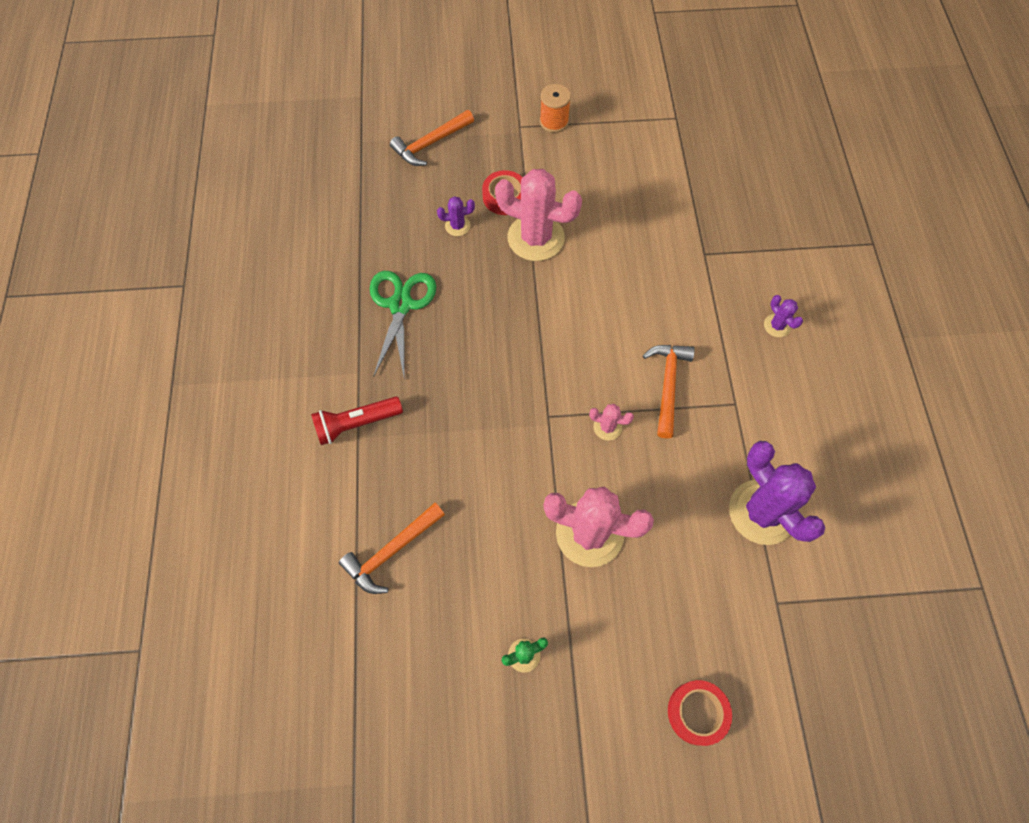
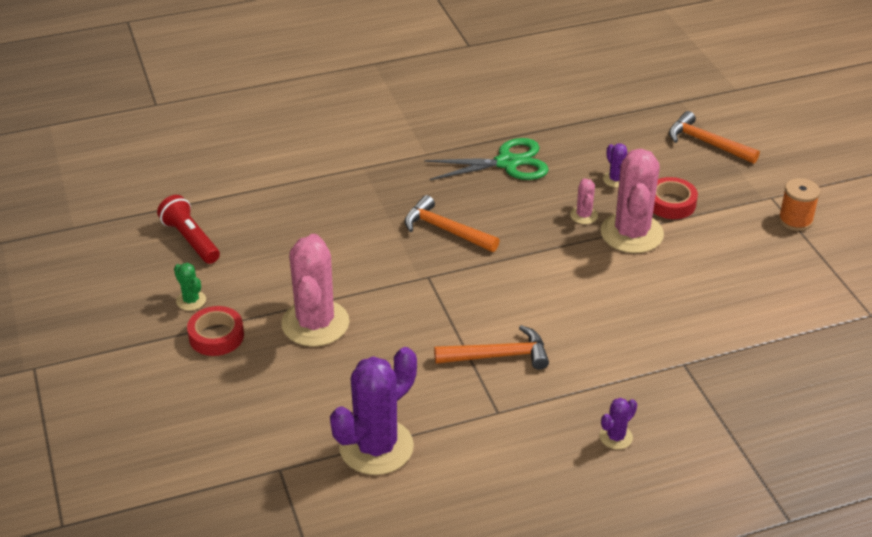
camera: 75 degrees right, 25 degrees down
red flashlight [311,396,403,445] -> red flashlight moved to [157,195,220,264]
orange hammer [339,503,445,594] -> orange hammer moved to [405,195,500,252]
pink cactus [589,404,634,440] -> pink cactus moved to [570,179,598,224]
red tape [668,680,732,746] -> red tape moved to [187,306,244,356]

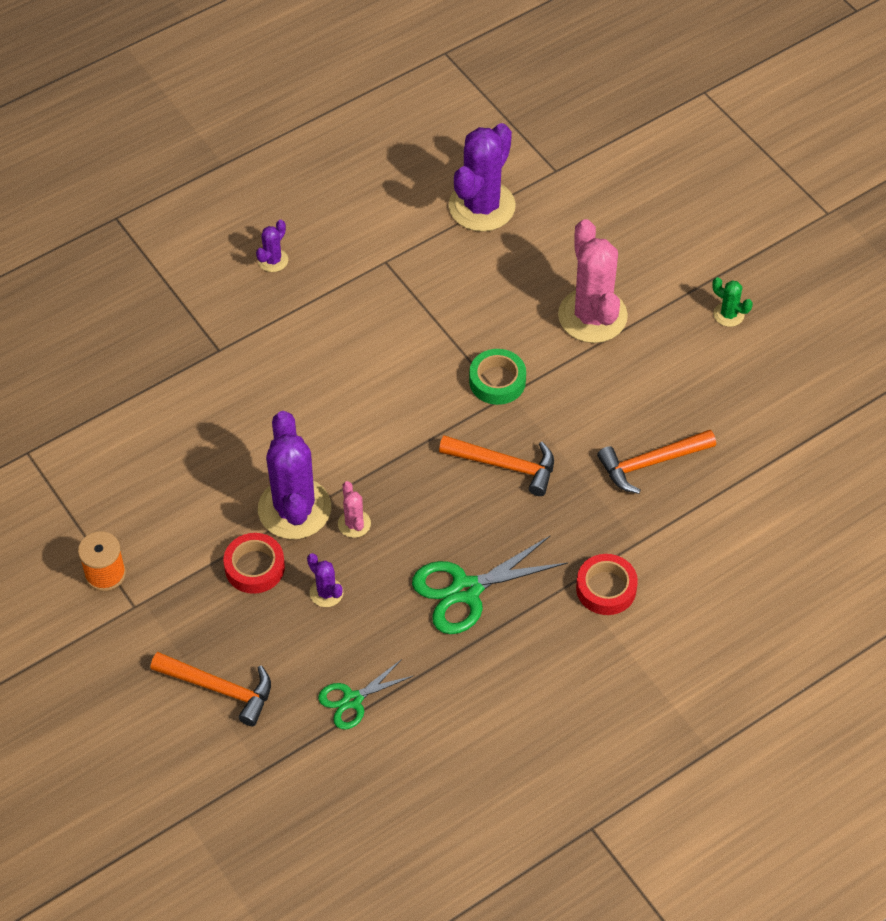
camera: 165 degrees right, 15 degrees up
red flashlight [157,195,220,264] -> none
red tape [187,306,244,356] -> red tape moved to [576,554,638,615]
orange hammer [434,325,549,370] -> orange hammer moved to [597,430,716,494]
pink cactus [600,149,664,253] -> purple cactus [258,411,331,539]
none -> green scissors [318,659,415,729]
none -> green tape [469,349,526,405]

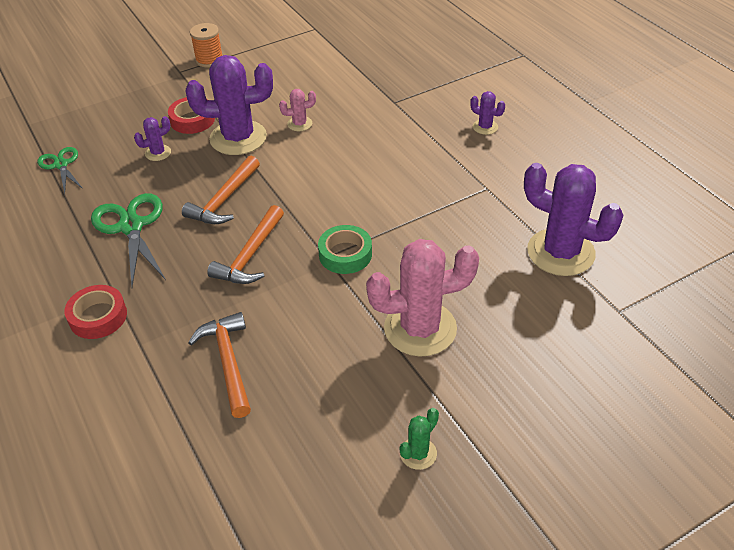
camera: 95 degrees right, 10 degrees down
orange hammer [151,652,271,726] -> orange hammer moved to [182,155,260,224]
pink cactus [338,481,371,538] -> pink cactus moved to [279,89,316,131]

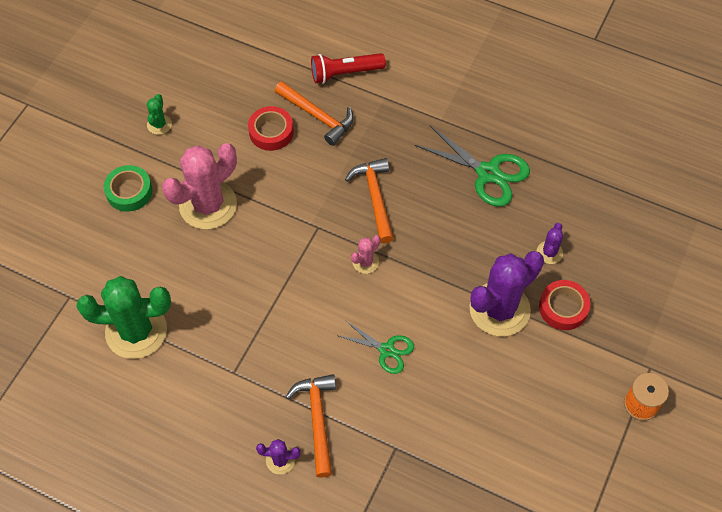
camera: 145 degrees right, 15 degrees up
green scissors [37,147,83,193] -> green scissors moved to [336,320,414,374]
red tape [65,285,127,339] -> red tape moved to [248,106,294,151]
orange hammer [182,155,260,224] -> orange hammer moved to [286,374,336,478]
pink cactus [279,89,316,131] -> pink cactus moved to [351,235,381,274]
green tape [318,225,372,274] -> green tape moved to [104,165,153,212]
purple cactus [524,163,623,276] -> green cactus [76,276,171,359]
none -> red flashlight [311,53,386,84]

